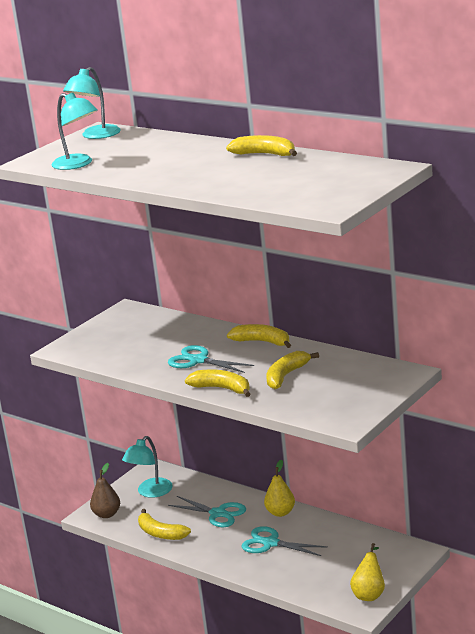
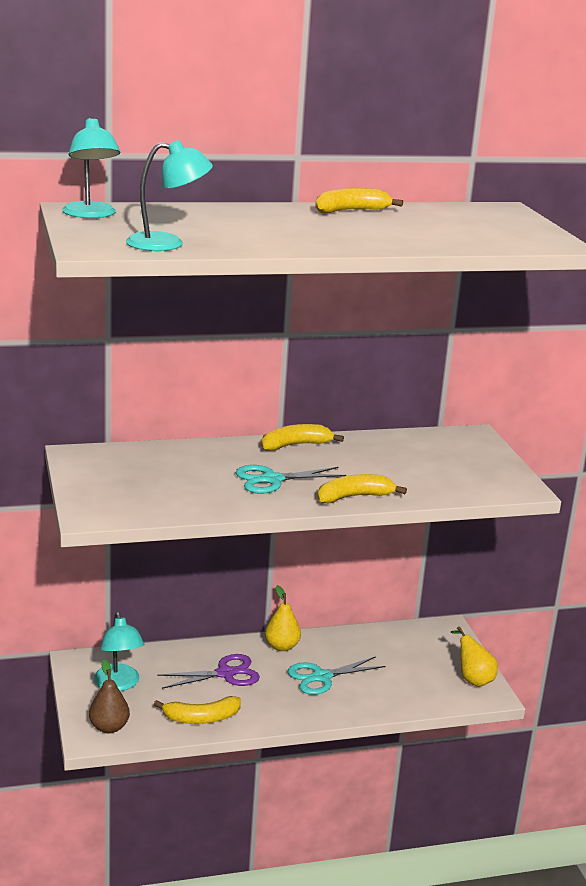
camera: 55 degrees left, 0 degrees up
turquoise scissors [168,496,246,527] -> purple scissors [157,654,260,689]
yellow banana [266,351,319,389] -> none

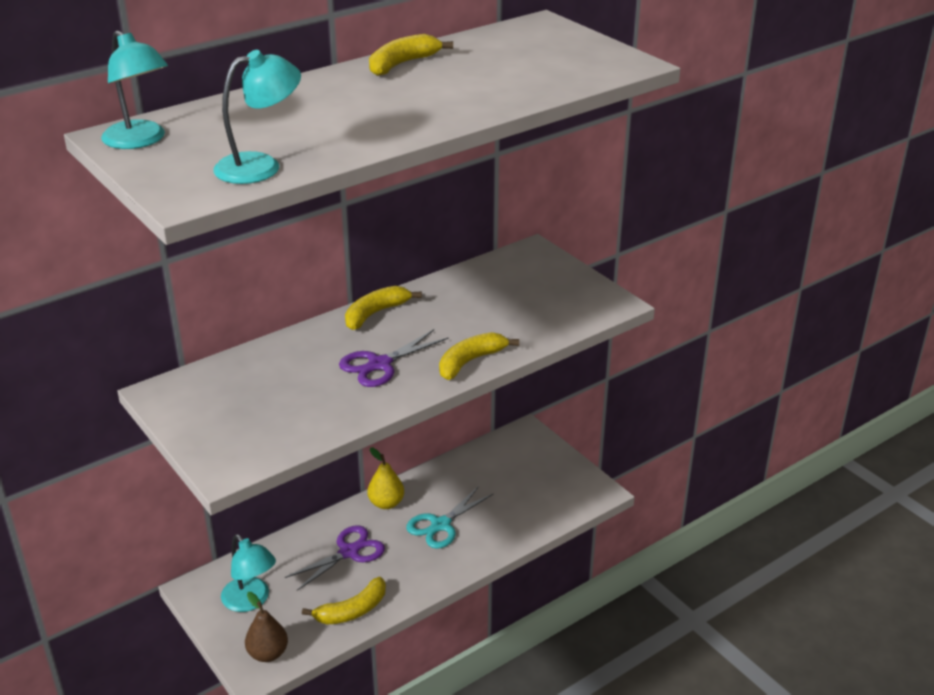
camera: 20 degrees left, 10 degrees up
turquoise scissors [235,465,346,494] -> purple scissors [339,329,449,387]
yellow pear [451,626,498,687] -> none

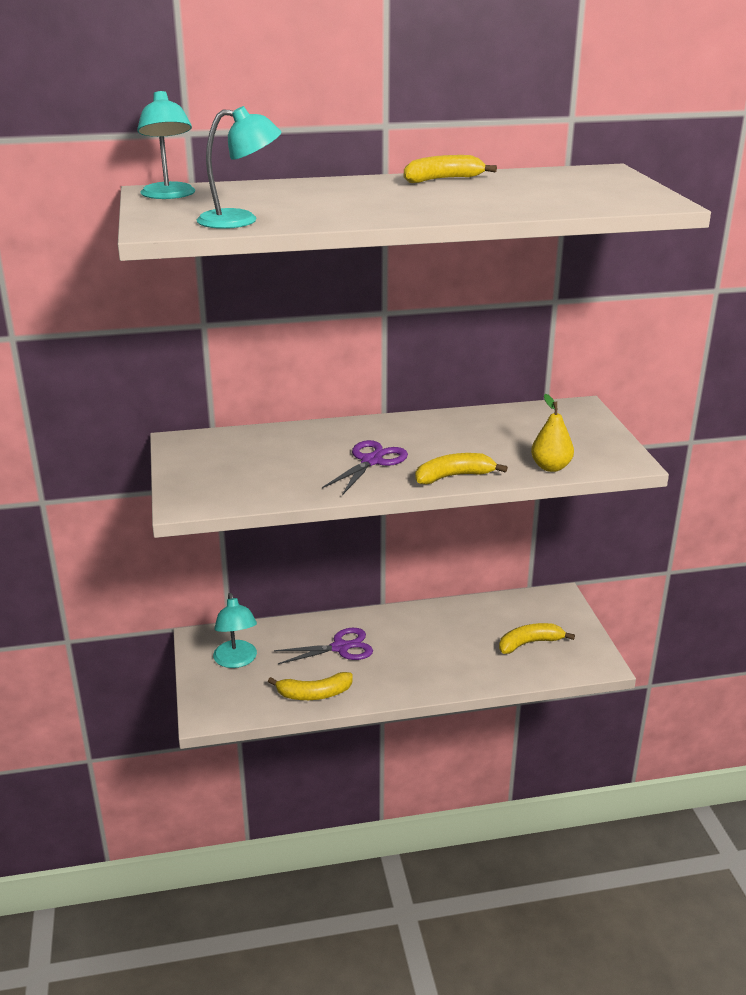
camera: 25 degrees right, 5 degrees down
brown pear [245,592,288,662] -> none
purple scissors [339,329,449,387] -> purple scissors turned 135 degrees clockwise [322,440,408,495]
yellow banana [345,286,422,330] -> yellow banana moved to [499,623,575,654]
yellow pear [367,447,404,509] -> yellow pear moved to [531,394,574,472]
turquoise scissors [406,486,493,549] -> none

